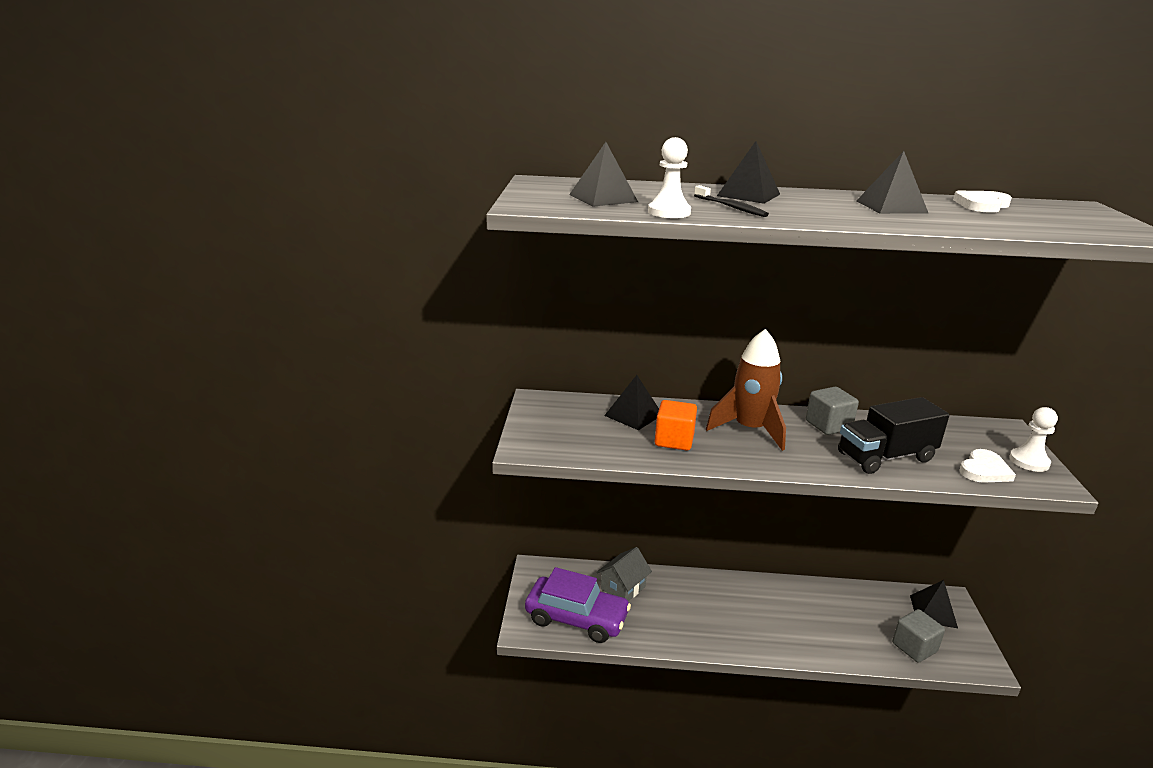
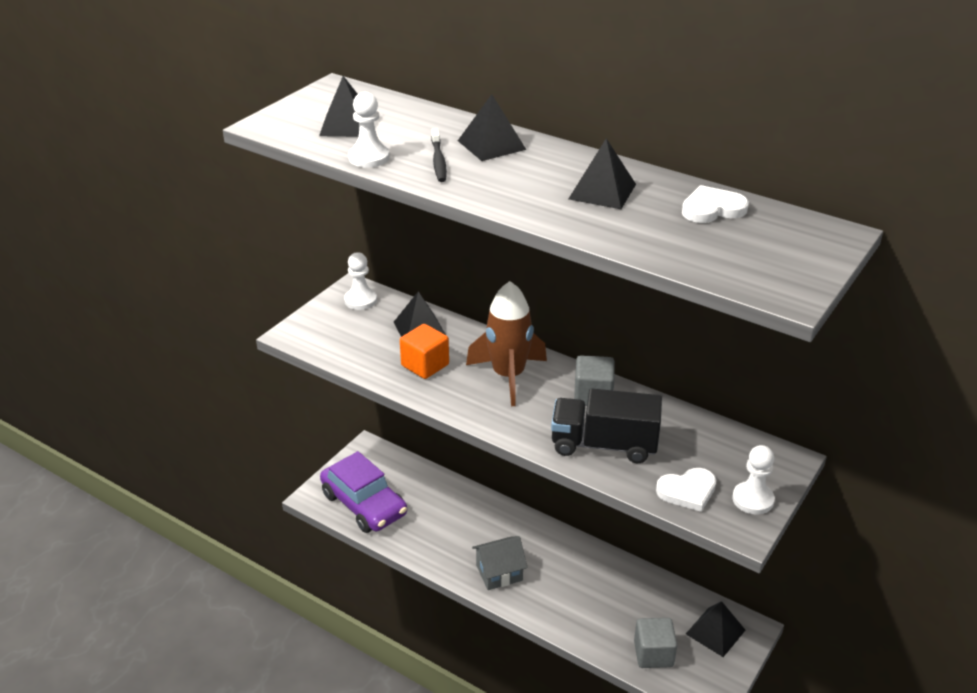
camera: 30 degrees right, 10 degrees up
grey house [597,547,652,601] -> grey house moved to [472,536,528,590]
none -> white pawn [344,252,377,310]

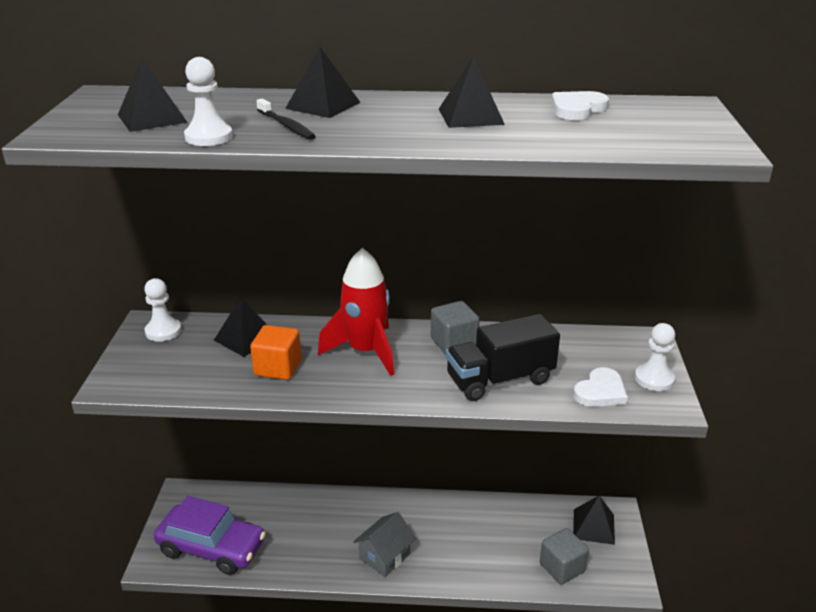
camera: 30 degrees left, 5 degrees down
brown rocket [466,281,547,406] -> red rocket [318,248,394,376]

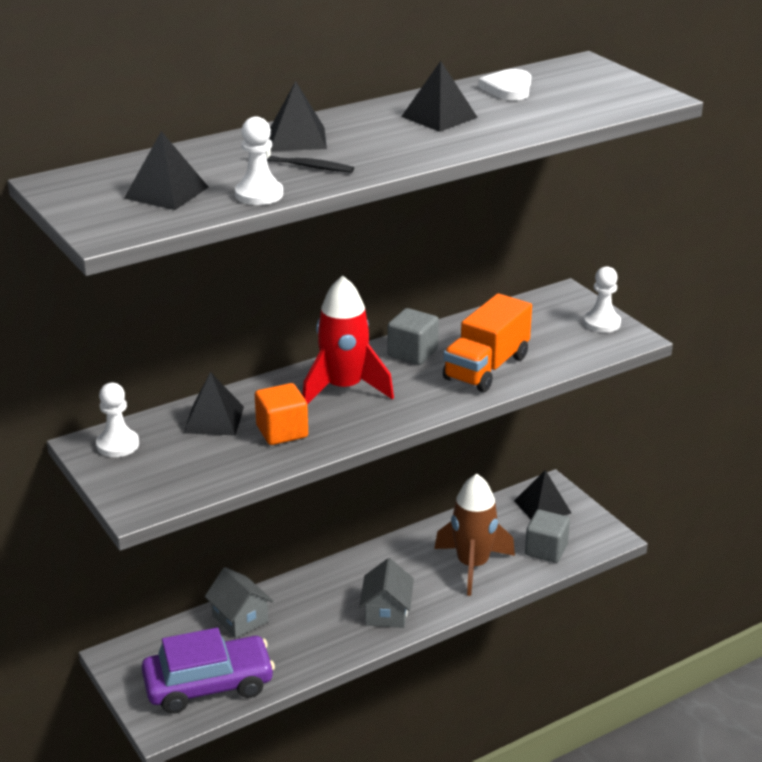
camera: 35 degrees left, 0 degrees up
black truck [446,314,560,401] -> orange truck [443,293,532,392]
white heart [573,367,628,407] -> none
none -> grey house [205,567,273,638]
none -> brown rocket [434,474,515,596]

